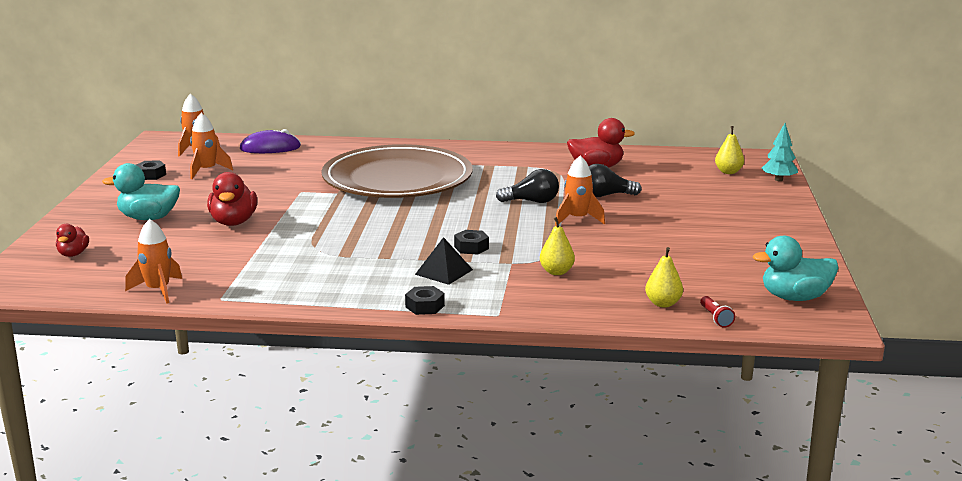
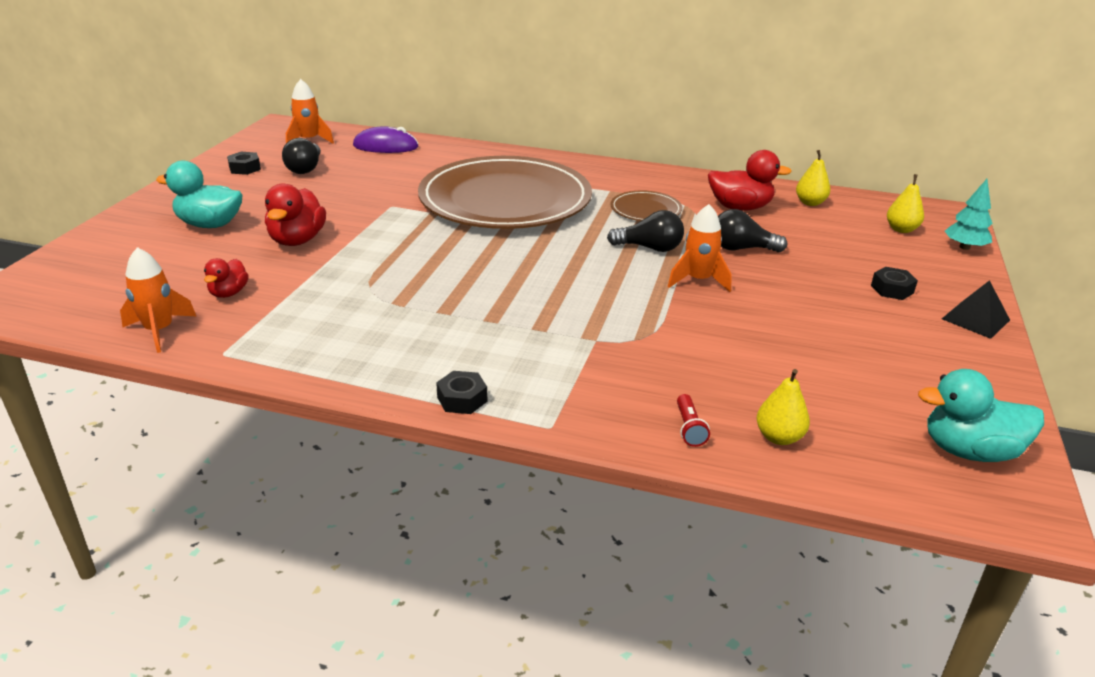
camera: 10 degrees right, 10 degrees up
red duck [56,224,89,257] -> red duck moved to [204,258,249,298]
orange rocket [190,113,233,179] -> black light bulb [282,138,321,174]
black pyramid [415,237,473,285] -> black pyramid moved to [942,280,1010,339]
black nut [454,230,489,255] -> black nut moved to [871,267,918,300]
yellow pear [540,217,575,275] -> yellow pear moved to [796,150,830,206]
red flashlight [700,296,735,328] -> red flashlight moved to [677,394,710,447]
none -> brown plate [610,190,682,221]

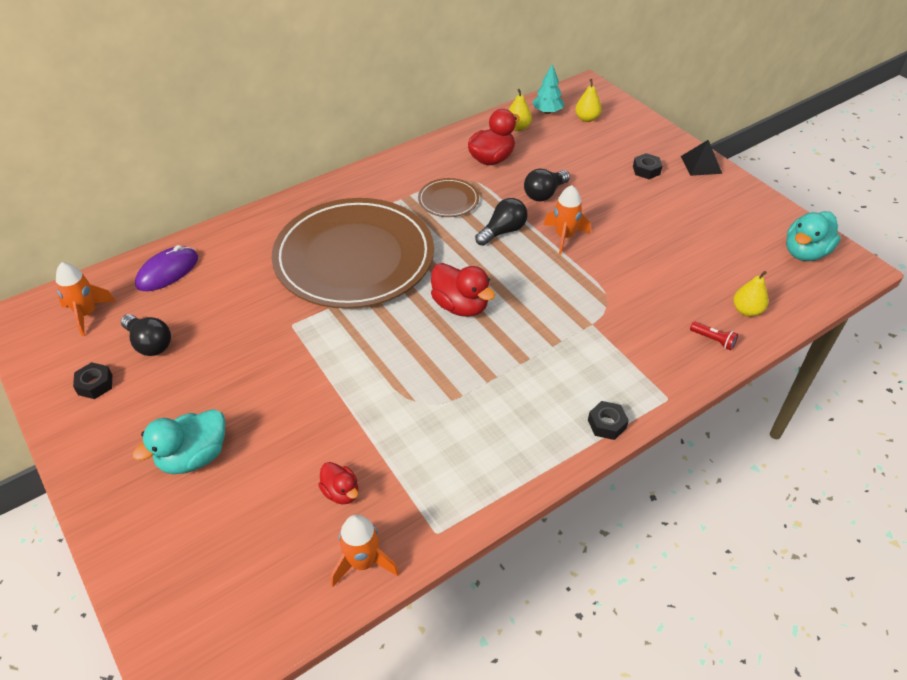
camera: 50 degrees left, 15 degrees up
red duck [265,183,326,246] -> red duck moved to [431,263,495,317]
turquoise tree [945,179,993,250] -> turquoise tree moved to [533,64,564,114]

